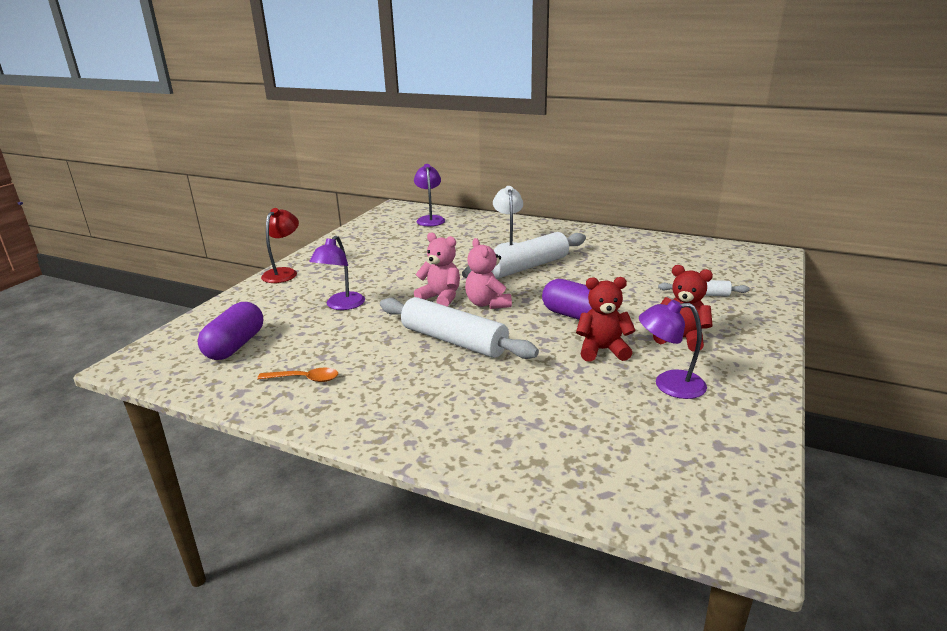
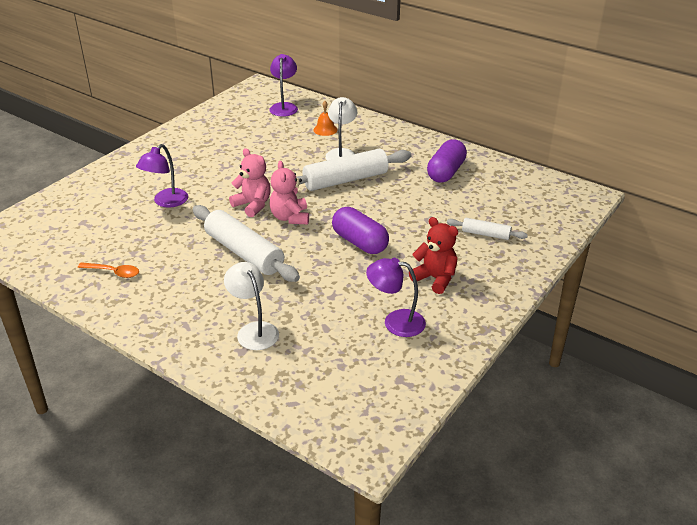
camera: 10 degrees right, 10 degrees up
purple capsule [197,302,263,360] -> purple capsule moved to [427,139,467,183]
red lamp [261,208,299,283] -> none
red teddy bear [576,277,636,362] -> none
none -> white lamp [224,262,279,350]
none -> orange bell [314,101,337,136]

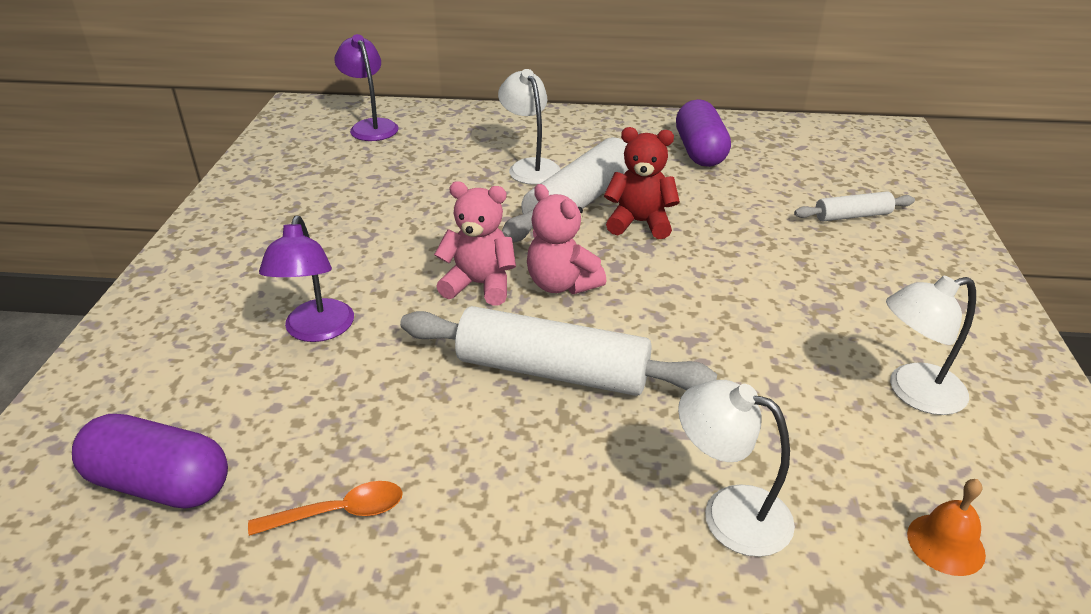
camera: 30 degrees left, 0 degrees up
orange bell [314,101,337,136] -> orange bell moved to [907,479,986,576]
purple capsule [332,207,389,254] -> purple capsule moved to [72,414,228,508]
purple lamp [366,258,426,337] -> white lamp [886,275,976,415]
red teddy bear [409,217,458,294] -> red teddy bear moved to [604,127,680,239]

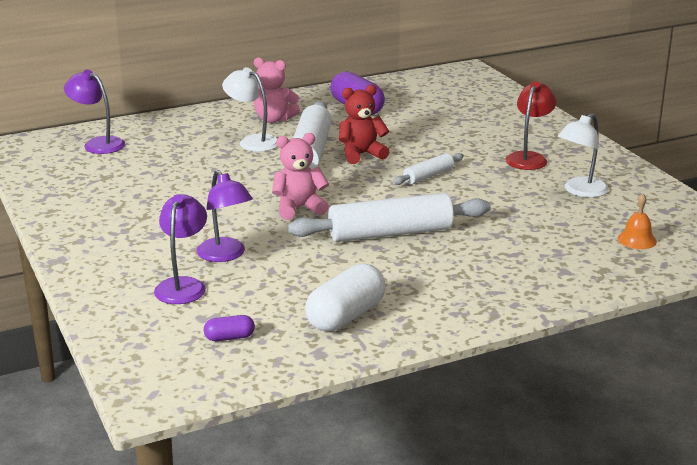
camera: 30 degrees left, 10 degrees down
purple capsule [72,414,228,508] -> purple capsule [204,315,255,341], size x0.49
orange spoon [248,481,403,536] -> white capsule [305,263,386,331]
pink teddy bear [527,184,606,294] -> pink teddy bear moved to [254,57,300,123]
white lamp [678,380,795,557] -> none
white rolling pin [794,191,915,222] -> white rolling pin moved to [392,153,464,185]
none -> purple lamp [154,194,207,304]
none -> red lamp [505,81,556,170]

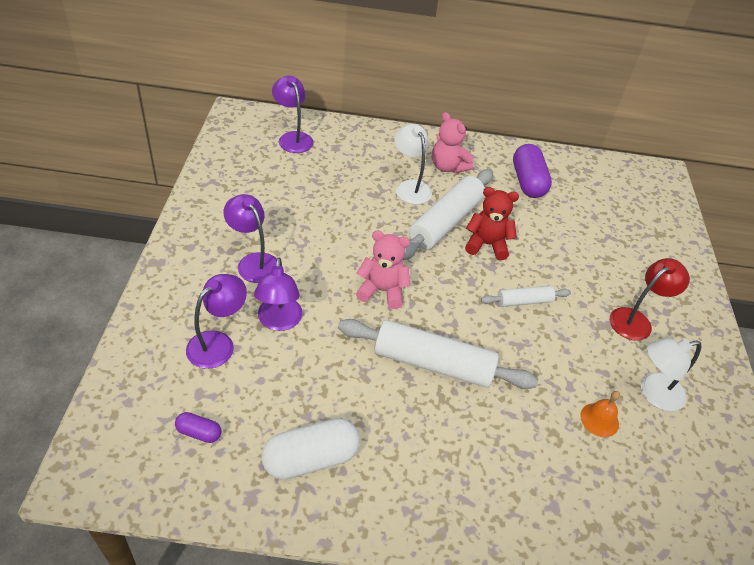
camera: 25 degrees right, 20 degrees up
orange bell [618,194,657,249] -> orange bell moved to [580,391,620,437]
none -> purple lamp [223,194,277,283]

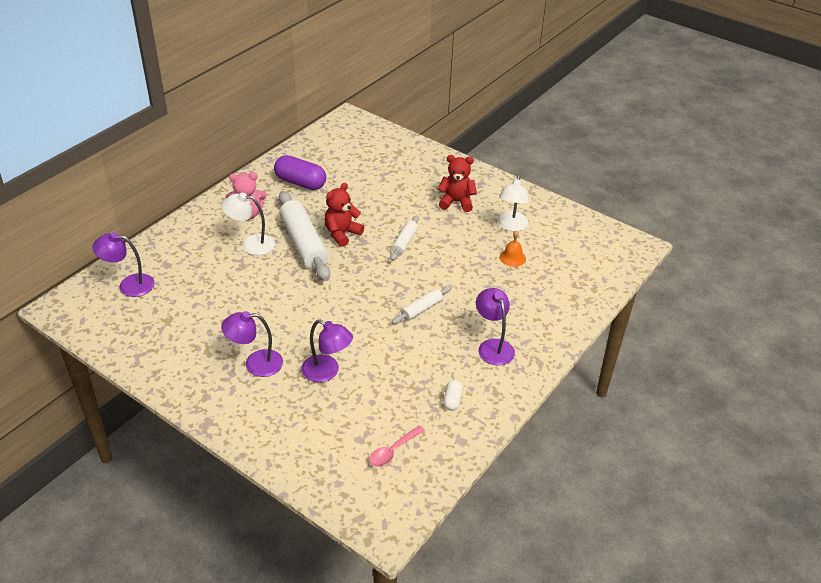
camera: 55 degrees left, 5 degrees down
purple capsule [175,412,221,443] -> pink spoon [369,425,425,467]
purple lamp [186,274,247,369] -> purple lamp moved to [476,288,515,366]
white capsule [261,418,360,480] -> white capsule [443,380,463,411], size x0.49
white rolling pin [338,319,538,389] -> white rolling pin [392,286,451,324], size x0.51
pink teddy bear [356,231,410,309] -> none
red lamp [609,258,690,341] -> red teddy bear [438,155,477,212]

